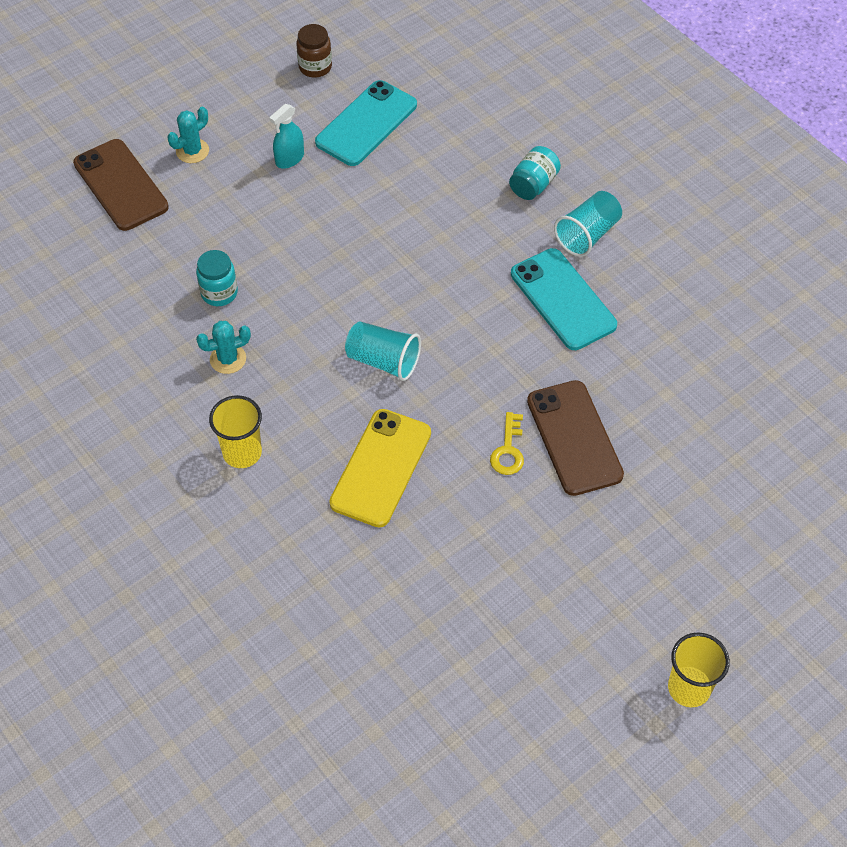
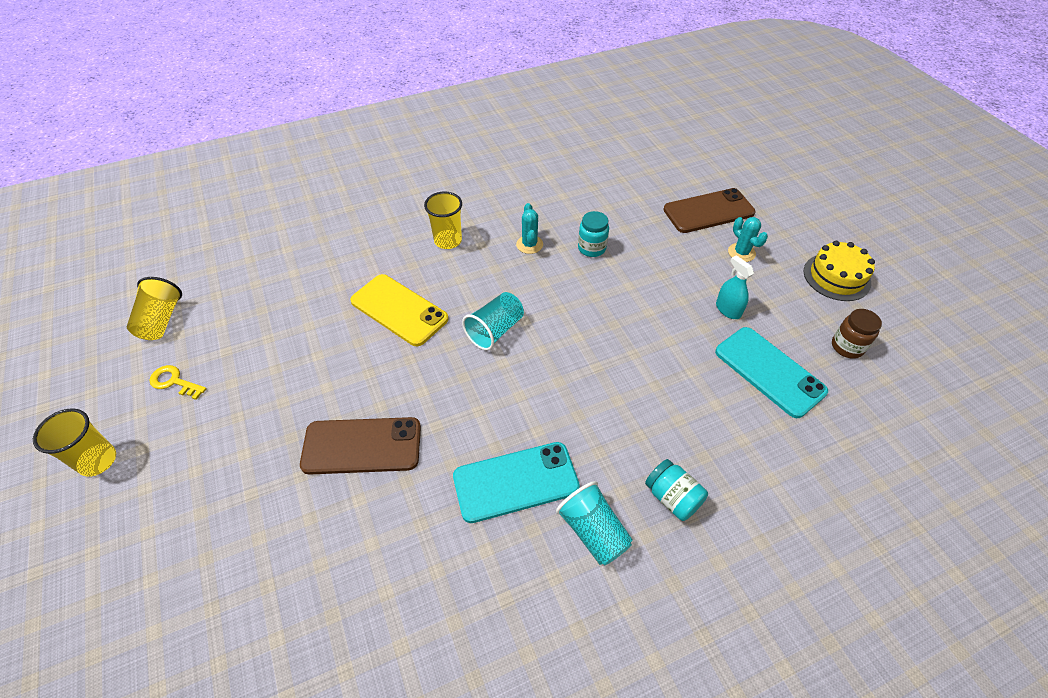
camera: 105 degrees right, 5 degrees down
yellow key [490,412,524,475] -> yellow key moved to [149,365,207,400]
none -> yellow cup [127,277,182,340]
none -> yellow cake [804,241,875,301]

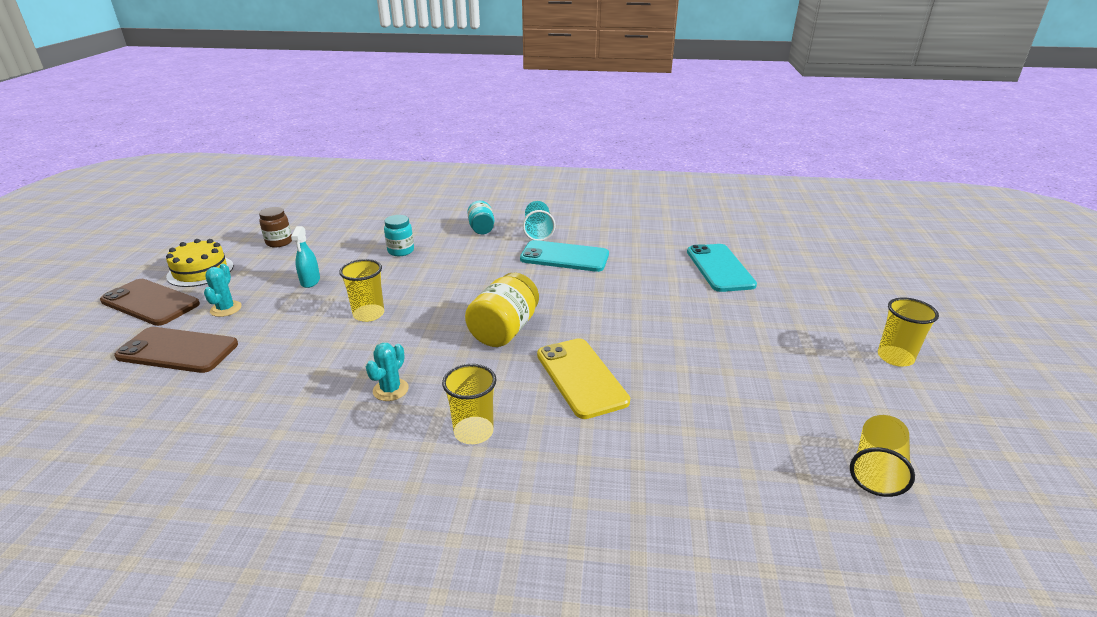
camera: 150 degrees left, 20 degrees down
yellow key [149,365,207,400] -> none
brown phone [300,417,421,475] -> brown phone moved to [100,279,200,326]
turquoise cup [462,292,524,350] -> yellow jar [465,273,539,347]
turquoise jar [578,211,609,257] -> turquoise jar moved to [384,215,414,256]
turquoise phone [715,327,828,418] -> turquoise phone moved to [687,244,757,292]
none -> yellow cup [339,259,384,322]

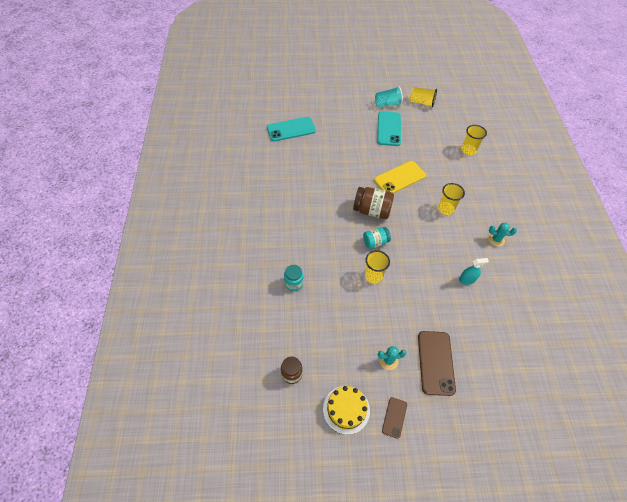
camera: 100 degrees left, 25 degrees up
brown phone [100,279,200,326] -> brown phone [382,397,407,439], size x0.54
turquoise spray bottle [291,226,320,288] -> turquoise spray bottle moved to [459,258,489,285]
turquoise cactus [366,343,409,401] -> turquoise cactus moved to [488,223,517,247]
yellow jar [465,273,539,347] -> brown jar [353,187,394,219]
turquoise jar [467,201,494,234] -> turquoise jar moved to [363,227,391,249]
turquoise phone [520,240,609,272] -> turquoise phone moved to [377,111,401,146]
turquoise cup [523,201,555,241] -> turquoise cup moved to [375,86,403,107]
yellow cup [878,297,939,367] -> yellow cup moved to [462,125,487,155]

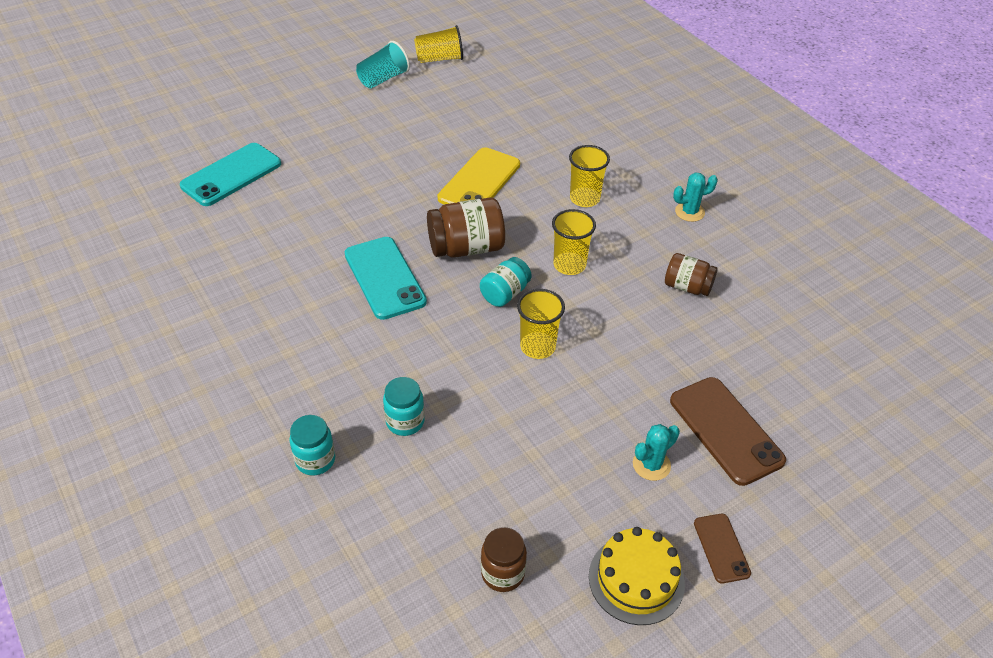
camera: 30 degrees left, 10 degrees down
turquoise phone [377,111,401,146] -> turquoise phone moved to [345,237,427,320]
turquoise spray bottle [459,258,489,285] -> brown jar [665,253,718,296]
yellow cup [462,125,487,155] -> yellow cup moved to [552,209,596,275]
none -> turquoise jar [289,415,335,475]

